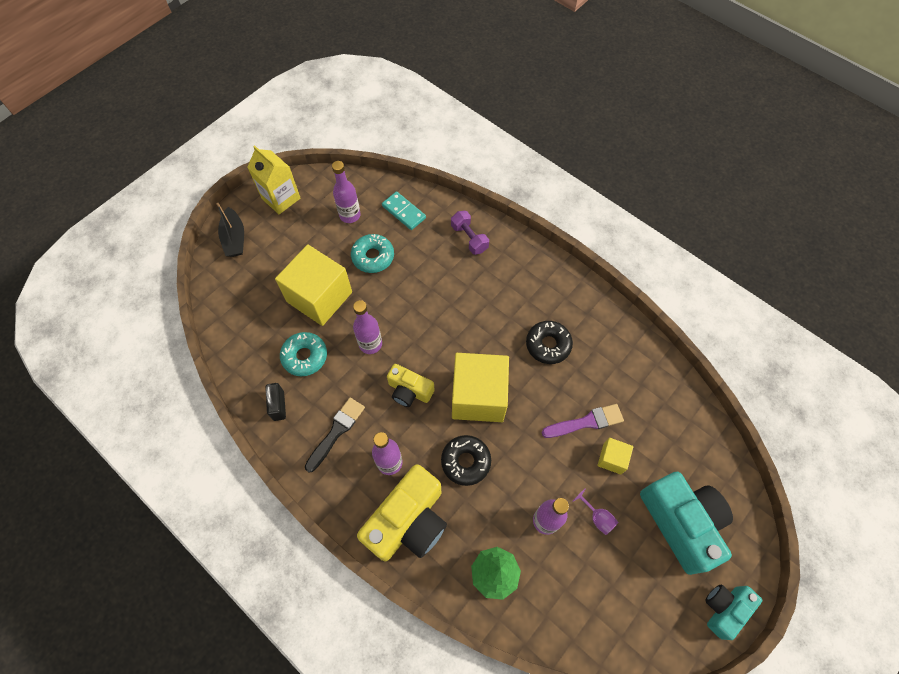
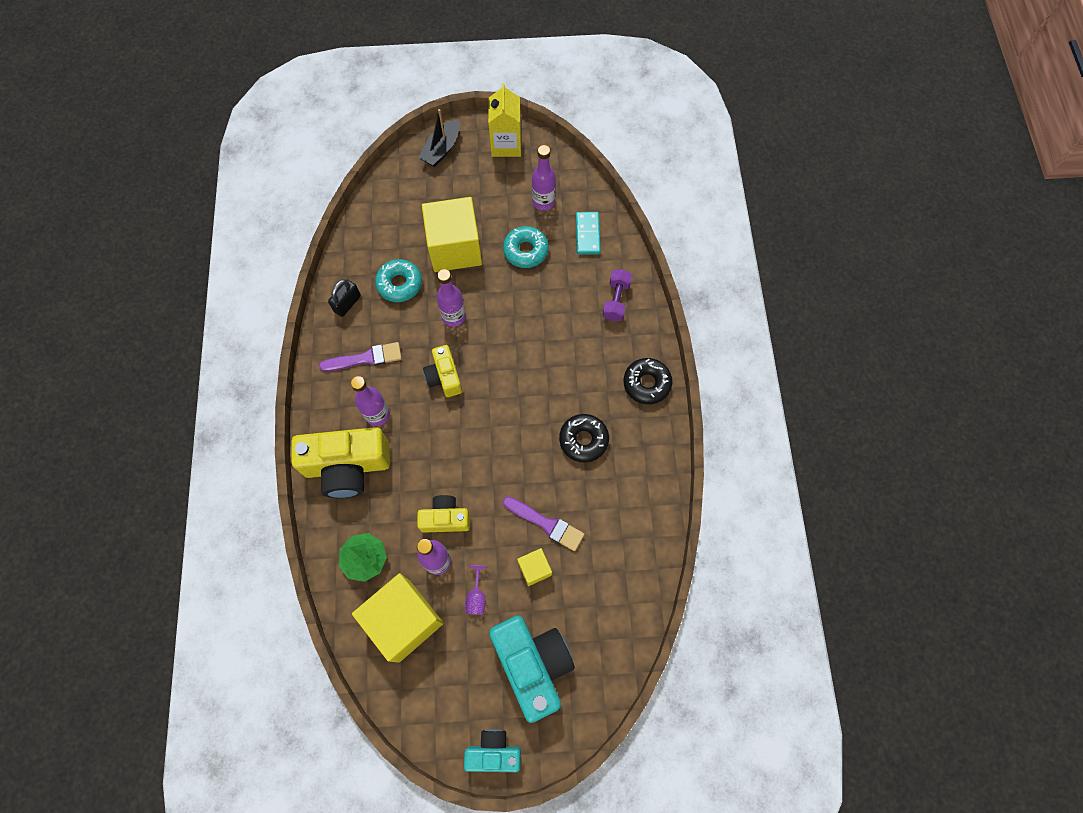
camera: 45 degrees right, 5 degrees up
black brush [305,398,365,472] -> purple brush [319,342,402,371]
black donut [441,435,491,486] -> black donut moved to [624,358,672,404]
yellow cube [452,353,509,422] -> yellow cube moved to [352,573,444,662]
turquoise camera [640,472,733,575] -> turquoise camera turned 45 degrees counterclockwise [489,615,575,723]
none -> yellow camera [417,495,470,533]

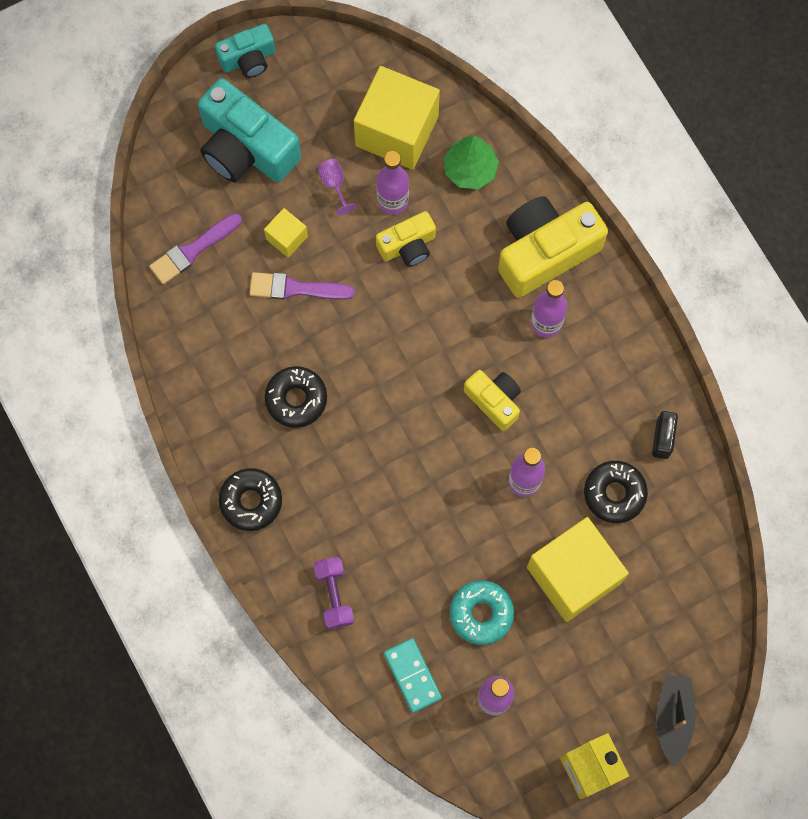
camera: 155 degrees right, 5 degrees up
purple brush [319,342,402,371] -> purple brush moved to [149,213,242,284]
turquoise donut [375,259,422,302] -> black donut [584,461,648,523]

